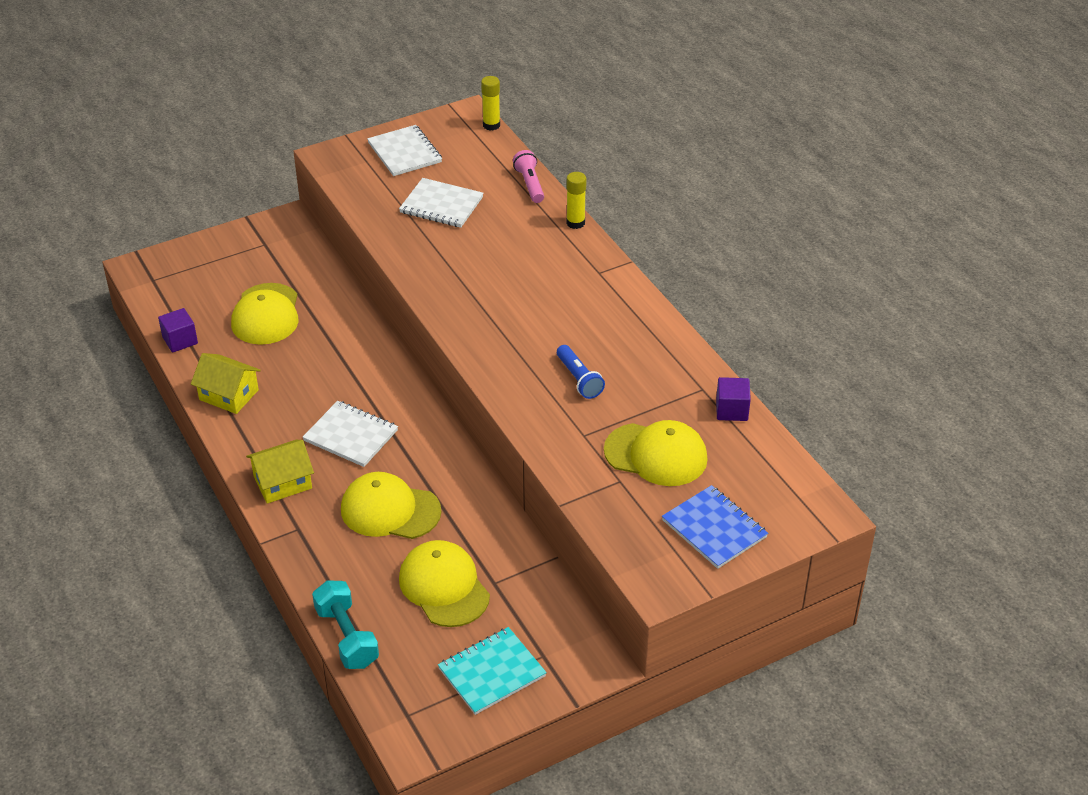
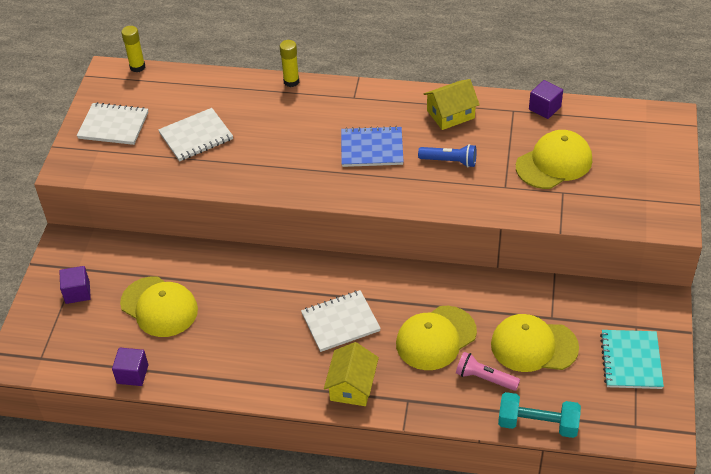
camera: 50 degrees left, 5 degrees up
yellow house [191,353,261,414] -> yellow house moved to [424,79,480,130]
pink flashlight [513,150,544,203] -> pink flashlight moved to [456,352,520,391]
blue notebook [662,485,768,569] -> blue notebook moved to [341,126,404,167]
none -> purple cube [59,266,91,304]

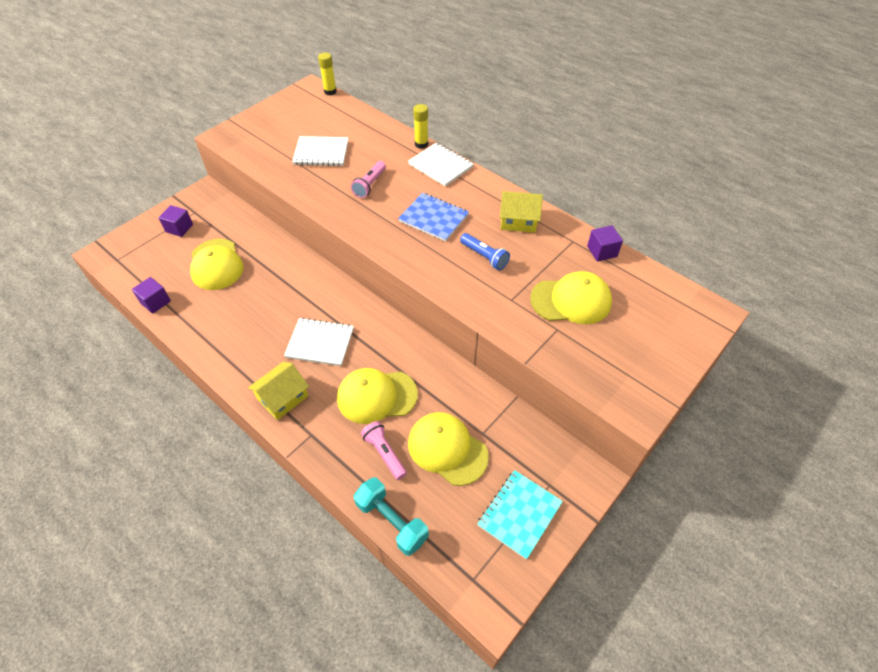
camera: 30 degrees right, 5 degrees up
white notebook [77,102,148,145] -> white notebook moved to [408,142,473,186]
none -> pink flashlight [351,161,386,198]

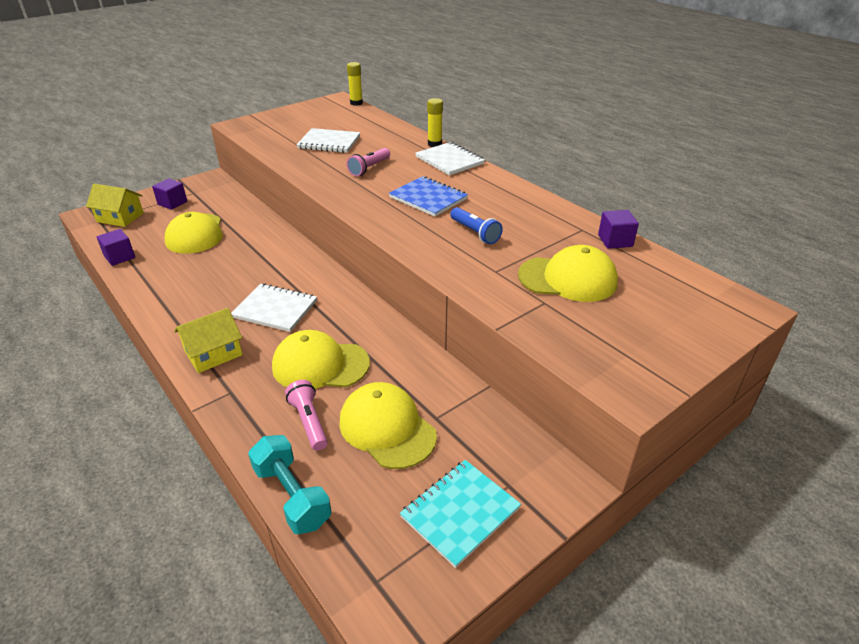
camera: 10 degrees right, 15 degrees down
yellow house [500,191,543,233] -> yellow house moved to [86,184,144,227]

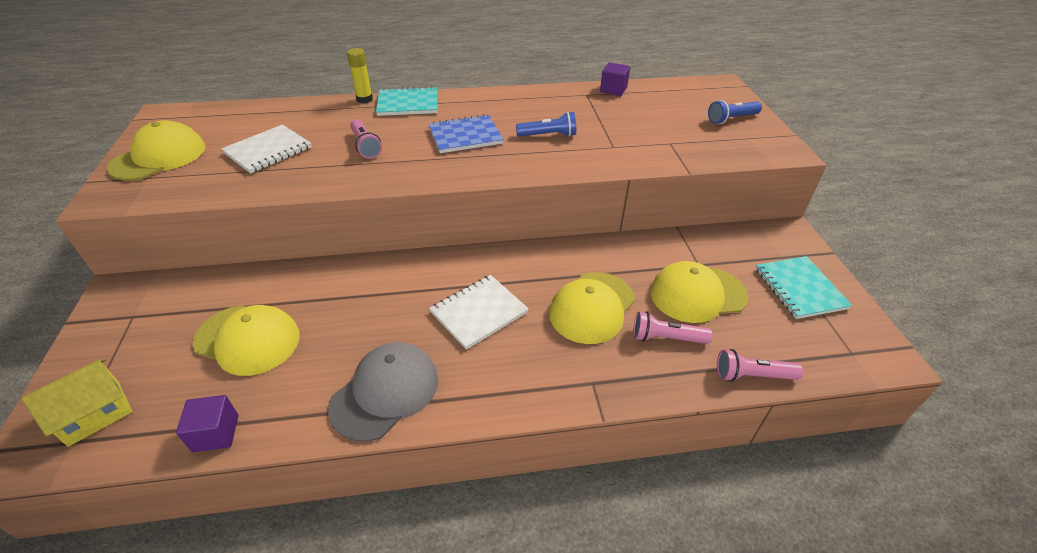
camera: 60 degrees left, 5 degrees up
purple cube [152,178,187,210] -> none
yellow house [174,308,243,373] -> none
turquoise dumbbell [248,435,332,534] -> pink flashlight [717,349,803,382]
yellow glue stick [347,62,363,106] -> none
white notebook [415,142,485,175] -> turquoise notebook [376,86,438,116]
yellow cap [518,245,618,302] -> yellow cap moved to [107,120,205,180]
none -> grey cap [328,342,438,442]
none -> blue flashlight [708,100,762,124]

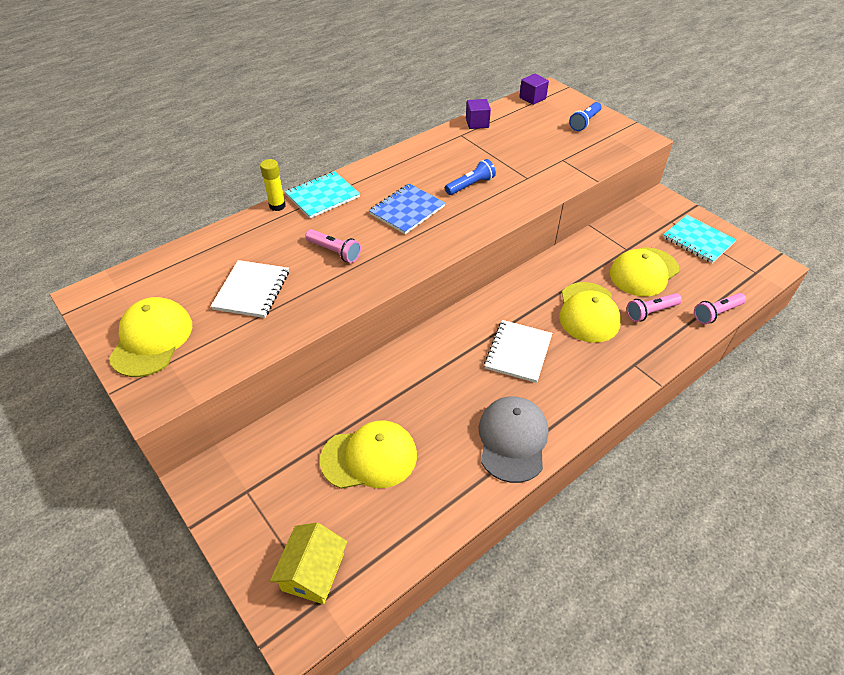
camera: 30 degrees left, 5 degrees up
purple cube [176,395,238,452] -> purple cube moved to [519,74,549,105]

